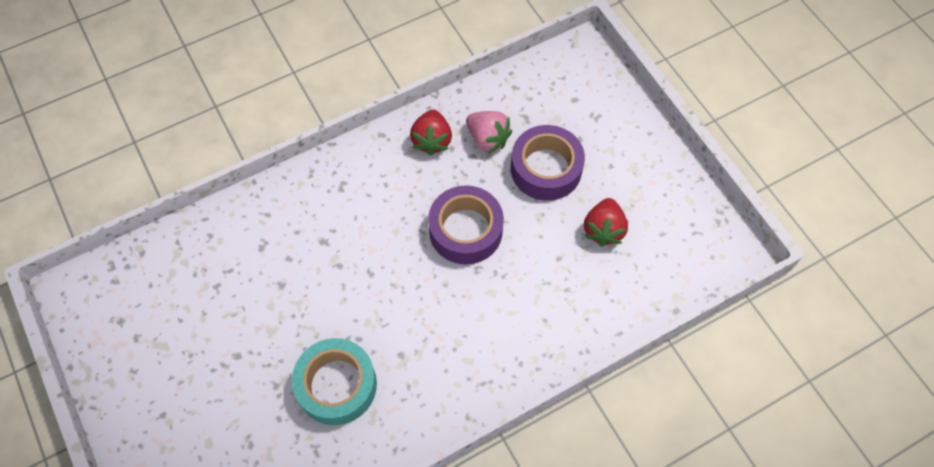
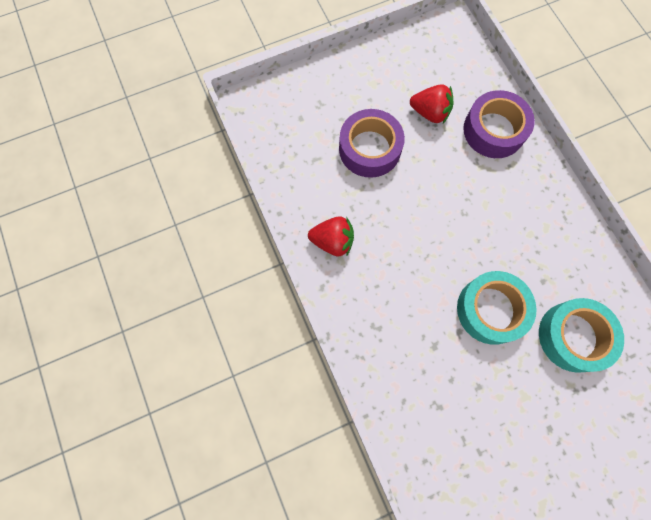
camera: 85 degrees left, 10 degrees up
purple tape [428,185,504,264] -> purple tape moved to [463,90,535,158]
pink strawberry [466,111,512,153] -> none
none -> turquoise tape [457,271,536,345]

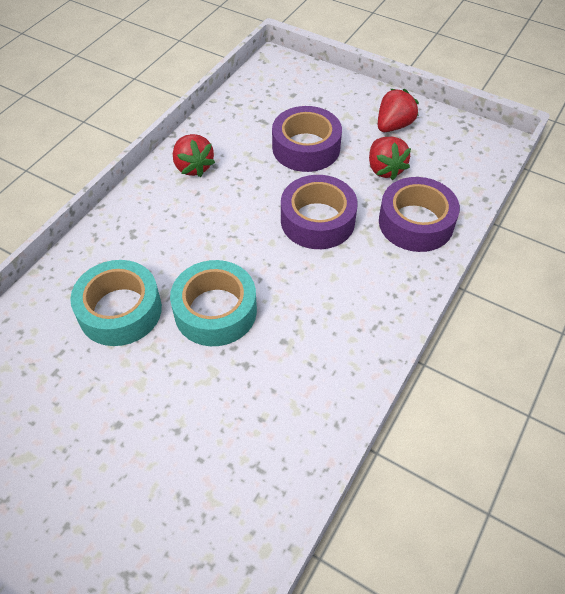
camera: 55 degrees right, 20 degrees down
turquoise tape [539,298,624,373] -> turquoise tape moved to [70,260,162,346]
none -> purple tape [281,175,358,249]
none -> red strawberry [378,89,419,132]

